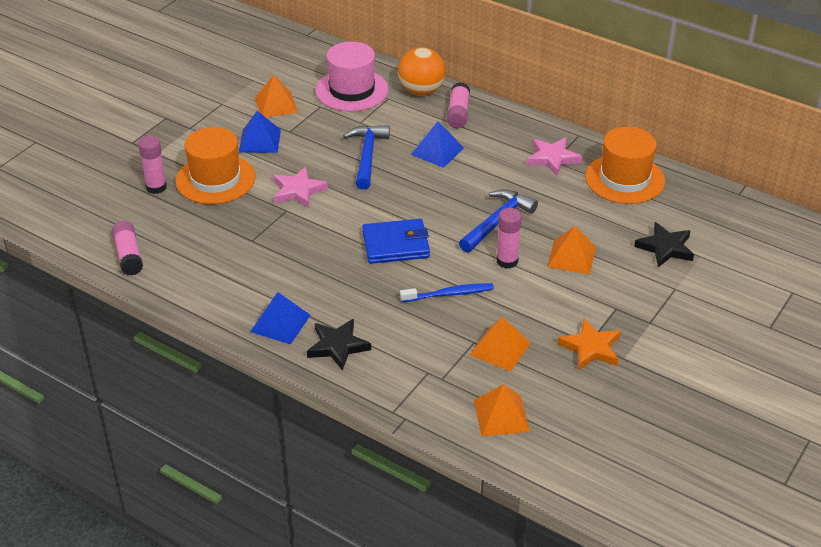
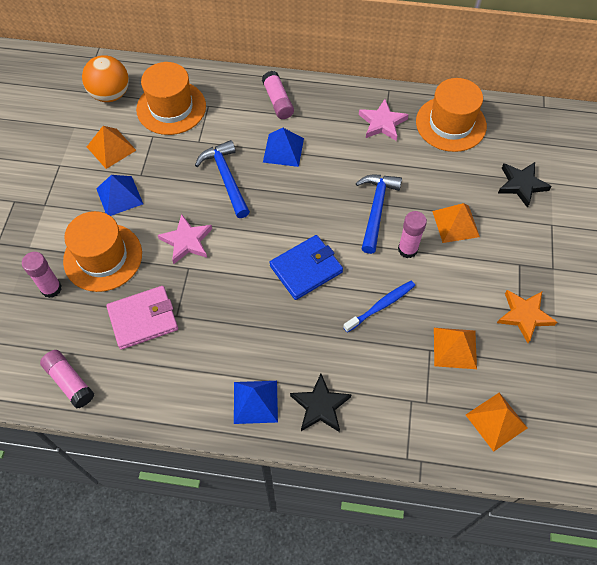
camera: 25 degrees left, 20 degrees up
pink hat [315,42,389,111] -> orange hat [136,62,206,135]
orange ball [398,47,445,95] -> orange ball moved to [82,55,129,102]
none -> pink wallet [106,286,178,350]

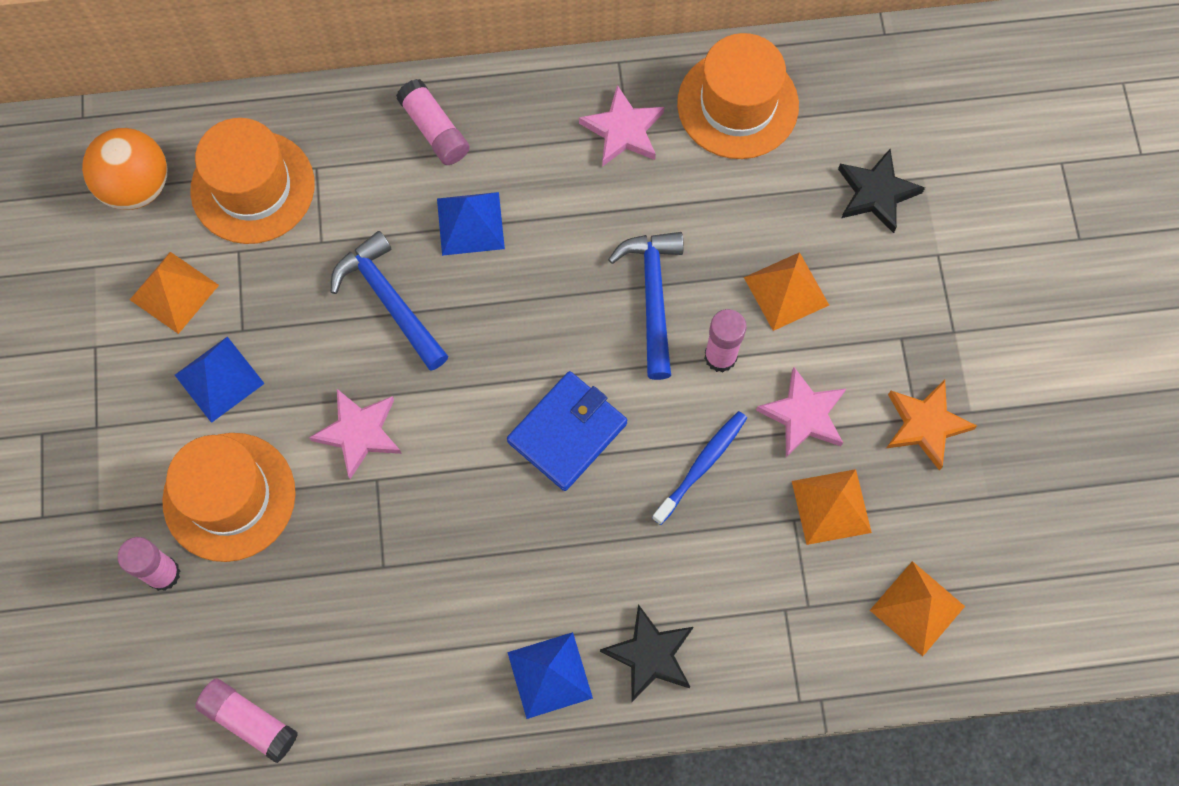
camera: 15 degrees left, 10 degrees up
pink wallet [106,286,178,350] -> none
none -> pink star [756,367,846,457]

